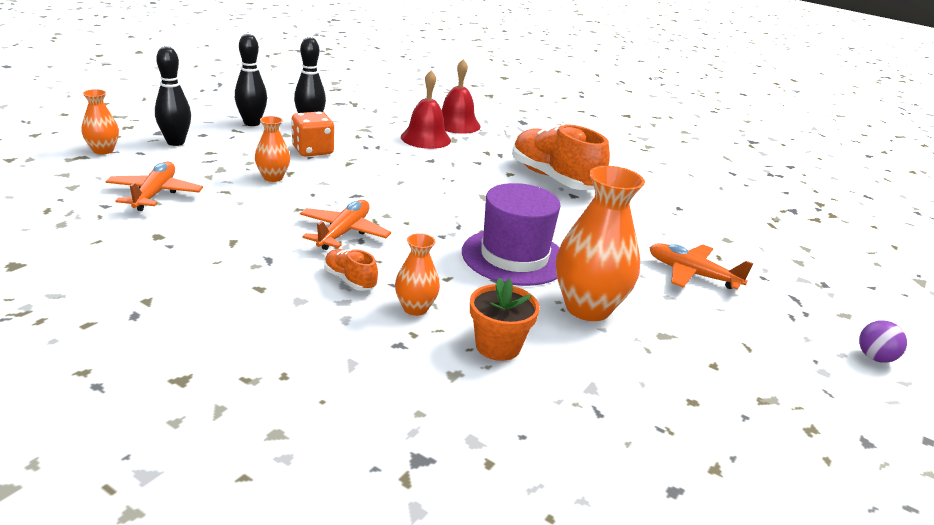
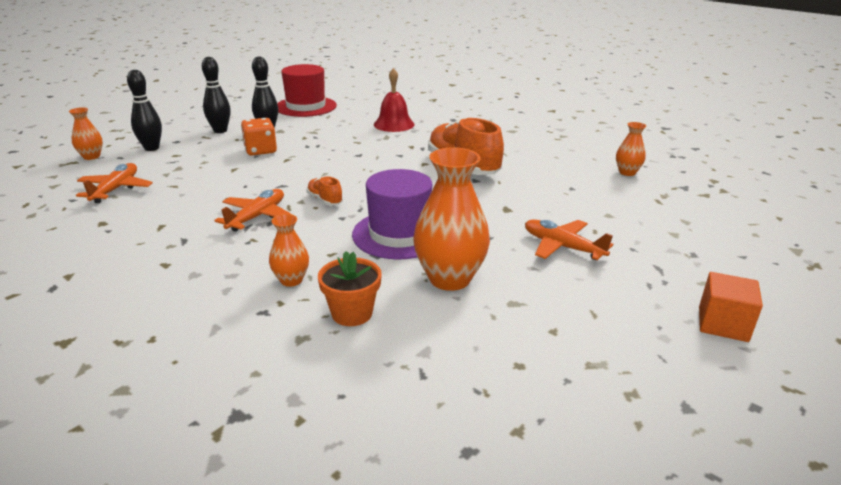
camera: 10 degrees right, 0 degrees up
orange vase [255,116,290,182] -> orange vase moved to [616,122,646,176]
orange shoe [324,249,378,291] -> orange shoe moved to [306,176,343,206]
red bell [401,70,451,149] -> none
purple ball [859,320,907,363] -> orange cube [699,272,763,342]
none -> red hat [277,64,337,117]

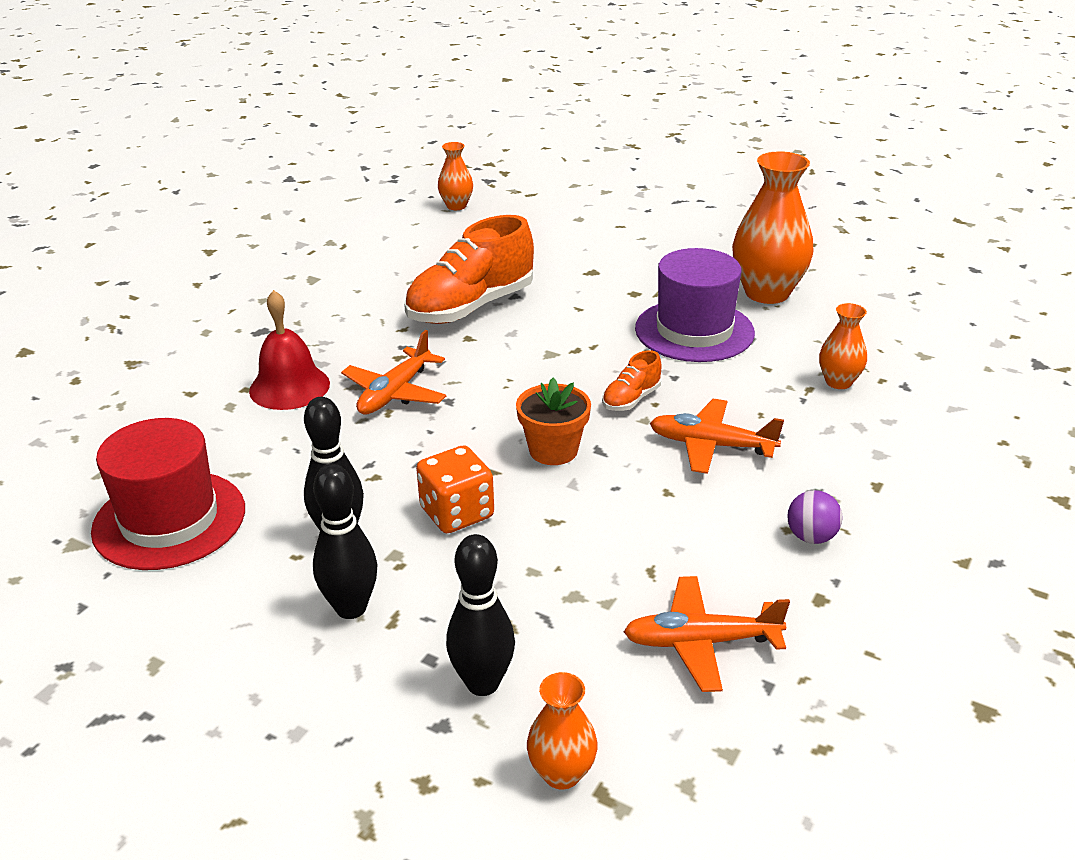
camera: 100 degrees left, 5 degrees up
orange flower pot [318,251,382,326] -> orange flower pot moved to [516,378,591,465]
orange plane [525,219,613,260] -> orange plane moved to [341,330,446,415]
orange cube [699,272,763,342] -> none
none -> purple ball [787,490,843,544]

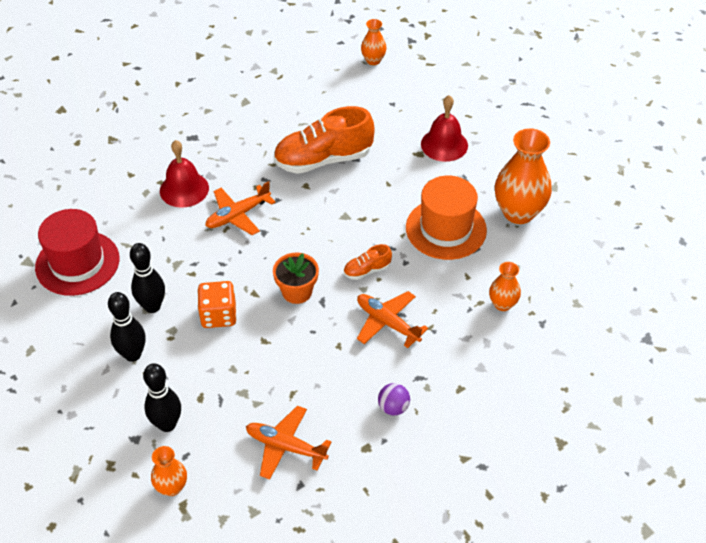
camera: 25 degrees right, 15 degrees up
purple hat [635,248,755,362] -> orange hat [406,176,487,260]
none -> red bell [421,95,468,162]

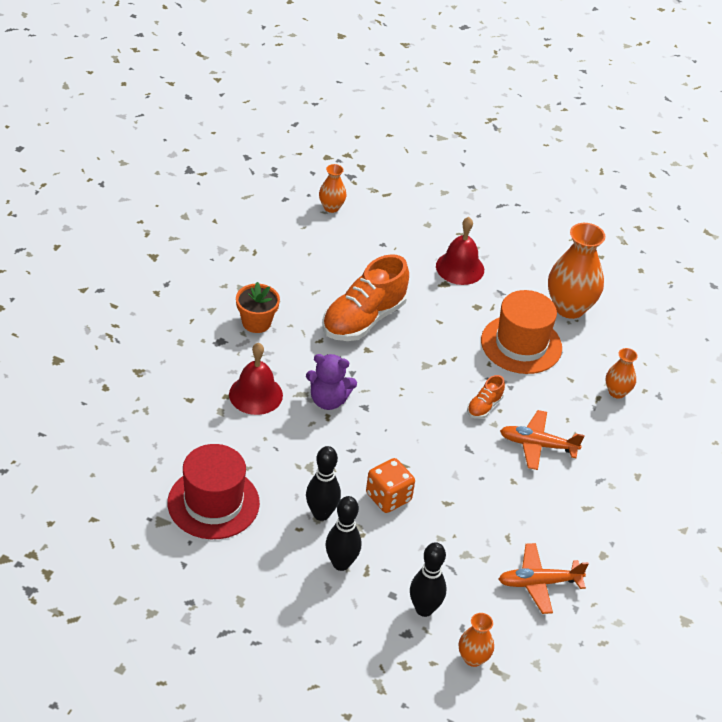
camera: 35 degrees left, 5 degrees down
orange plane [205,181,276,235] -> purple teddy bear [306,354,357,410]
orange flower pot [273,253,319,304] -> orange flower pot moved to [236,282,280,333]
purple ball [378,383,410,416] -> none

